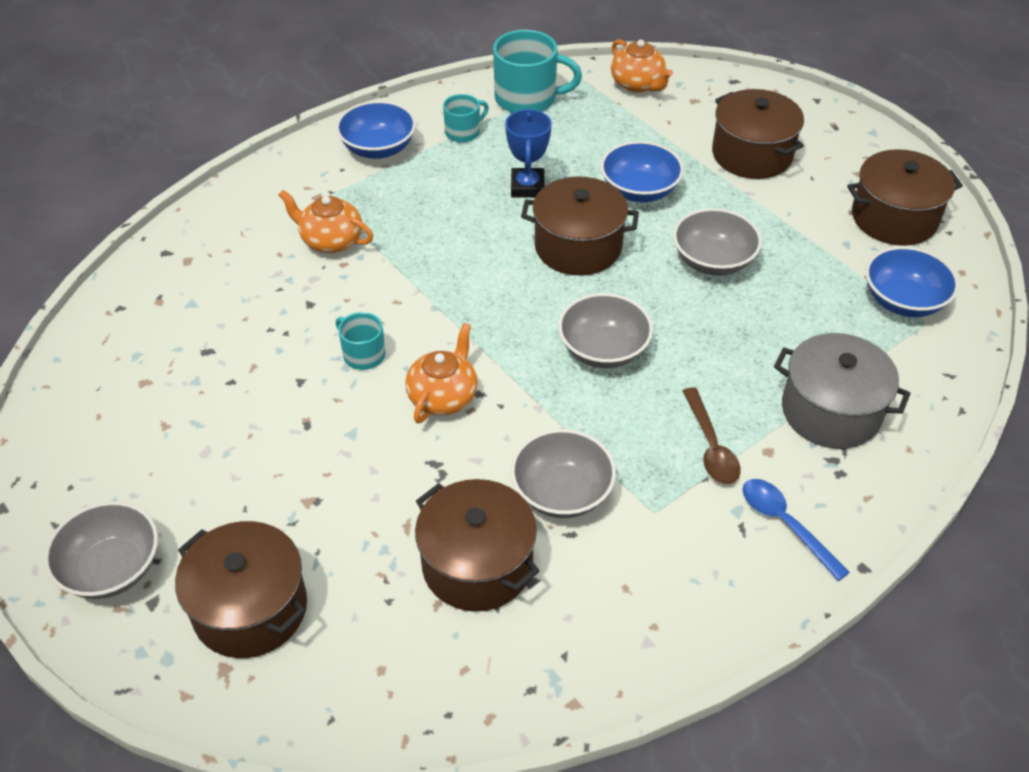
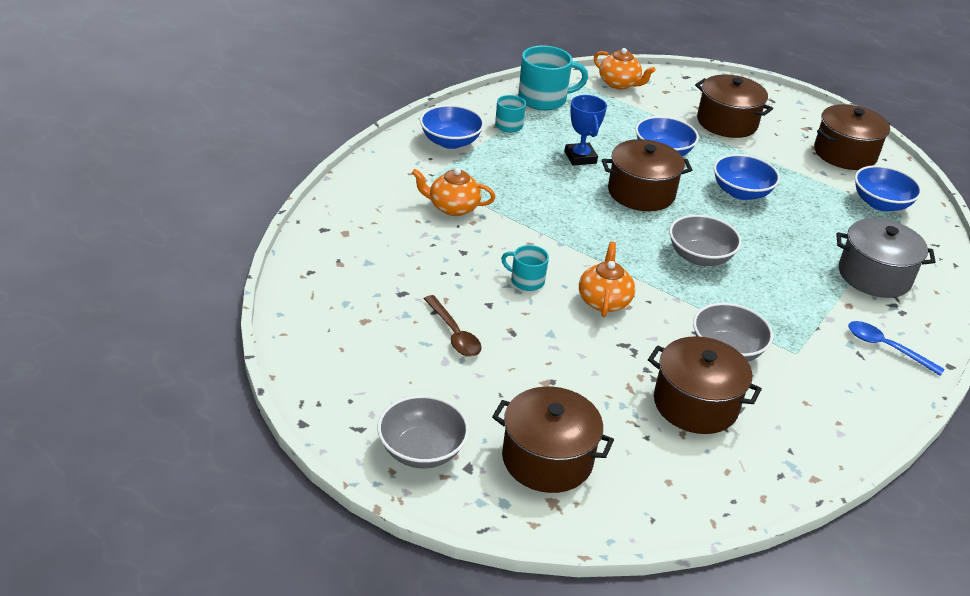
camera: 20 degrees left, 10 degrees down
grey bowl [673,208,762,276] -> blue bowl [714,154,780,200]
brown spoon [683,387,741,484] -> brown spoon moved to [424,295,482,357]

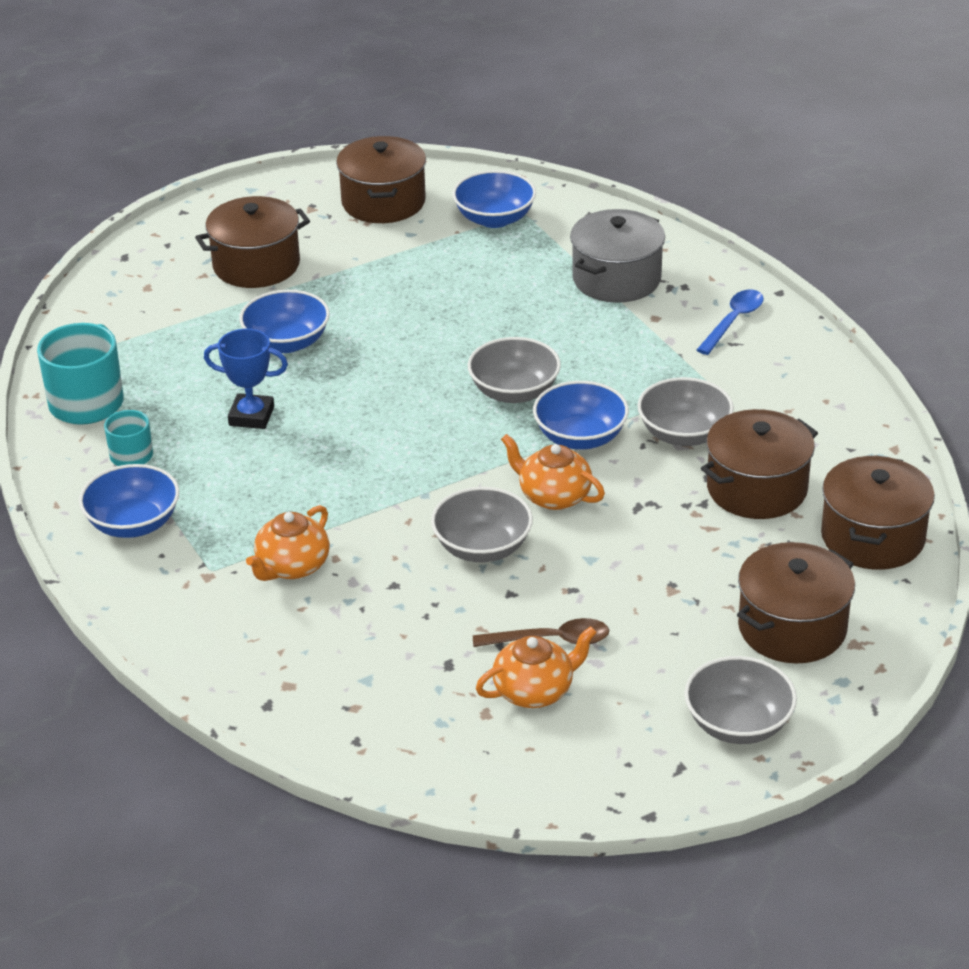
camera: 60 degrees left, 0 degrees up
turquoise mug [501,245,549,291] -> grey bowl [431,487,533,562]
orange teapot [594,48,655,90] -> orange teapot moved to [476,626,597,708]
brown pot [602,139,692,211] -> brown pot moved to [821,455,935,570]
blue bowl [714,154,780,200] -> blue bowl moved to [533,381,629,450]
blue spoon [848,321,945,376] -> blue spoon turned 150 degrees clockwise [697,289,764,355]

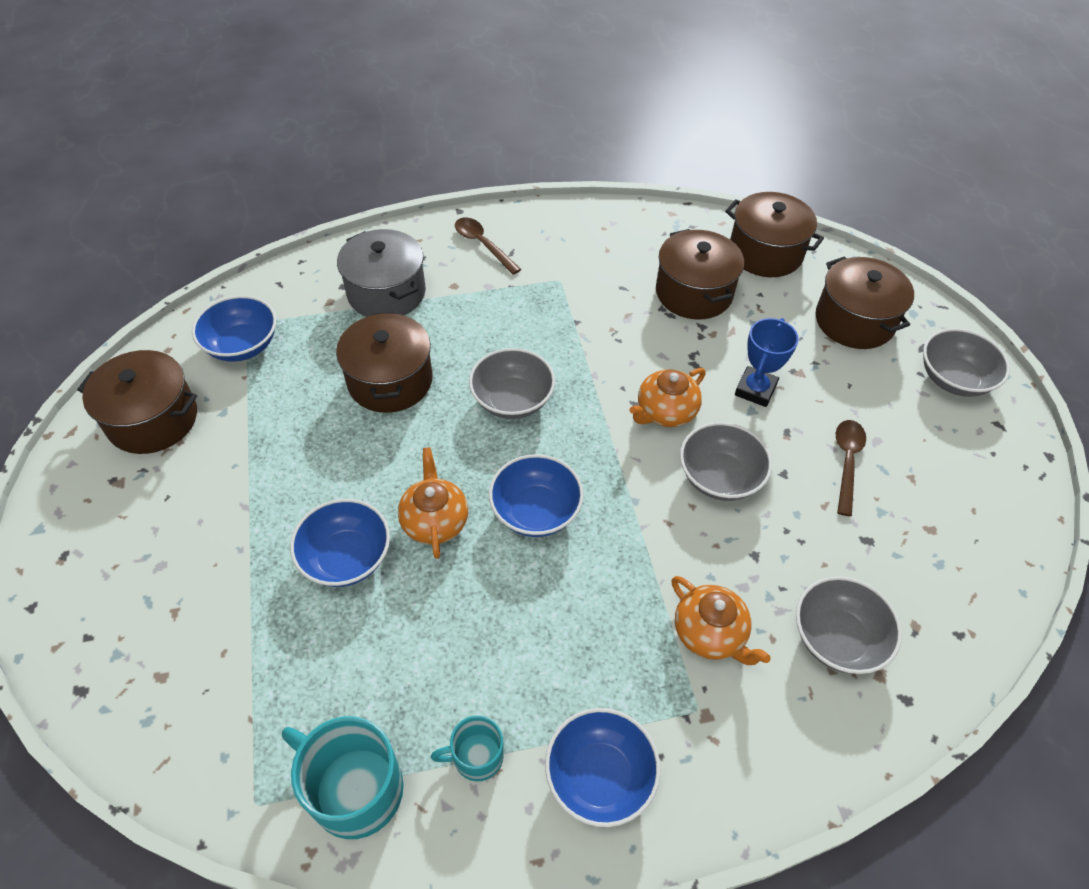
camera: 75 degrees left, 15 degrees up
brown pot [195,196,310,288] -> brown pot moved to [336,311,432,413]
blue trophy [204,329,288,429] -> blue trophy moved to [735,318,799,407]
orange teapot [476,626,597,708] -> orange teapot moved to [398,447,468,559]
blue bowl [533,381,629,450] -> blue bowl moved to [489,454,584,537]
grey bowl [638,377,734,446] -> grey bowl moved to [796,576,902,674]
blue spoon [697,289,764,355] -> brown spoon [455,217,521,275]

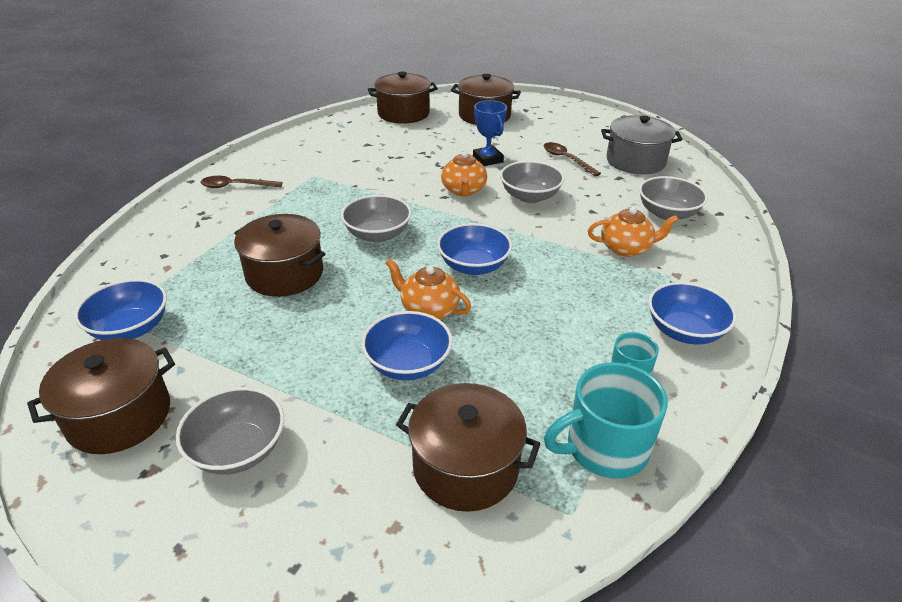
camera: 50 degrees left, 15 degrees down
grey pot [337,229,426,317] -> grey pot moved to [601,115,683,174]
brown pot [656,229,744,319] -> brown pot moved to [396,383,541,512]
grey bowl [923,328,1010,397] -> grey bowl moved to [176,387,284,475]

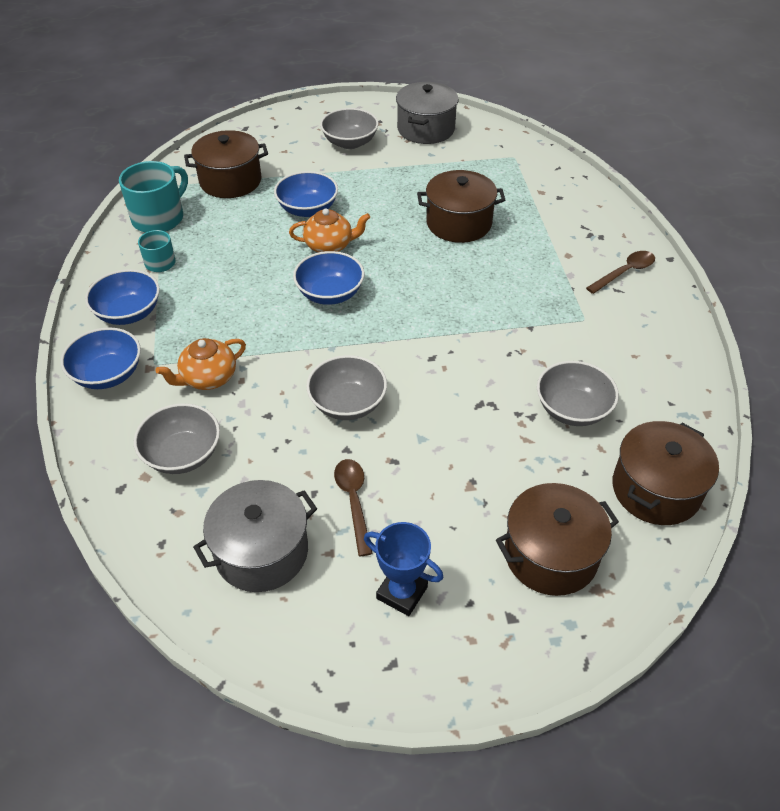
camera: 145 degrees right, 10 degrees up
brown pot [27,338,175,454] -> grey pot [396,82,459,144]
blue bowl [74,279,167,340] -> blue bowl moved to [61,327,141,389]
grey bowl [341,195,412,243] -> grey bowl moved to [537,361,619,426]
orange teapot [441,151,487,196] -> none
blue trophy [473,100,507,166] -> blue trophy moved to [364,522,443,616]
brown spoon [544,142,601,177] -> brown spoon turned 120 degrees counterclockwise [334,459,373,556]

